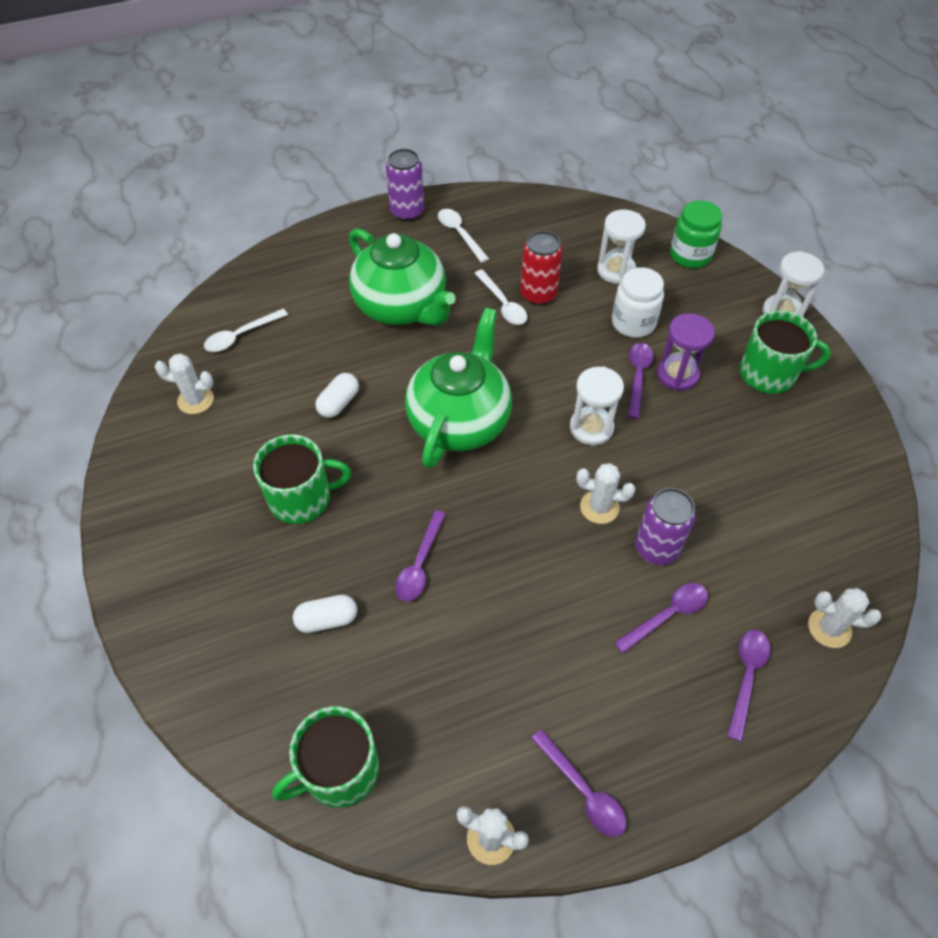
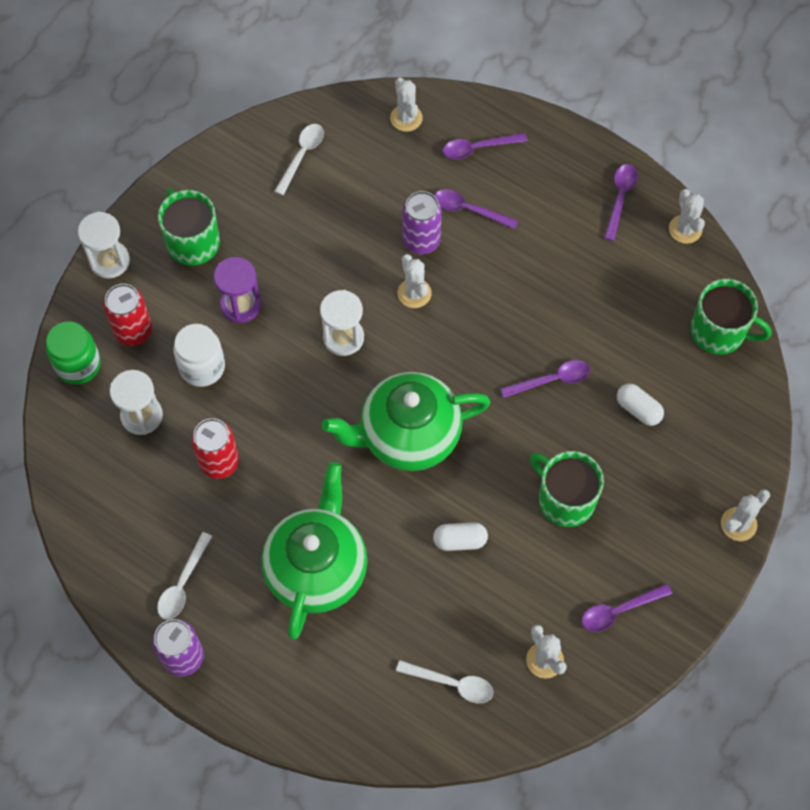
camera: 125 degrees left, 10 degrees up
white spoon [474,270,527,325] -> white spoon moved to [274,124,324,195]
purple spoon [628,343,654,419] -> purple spoon moved to [582,584,672,632]
none -> red can [104,284,152,346]
none -> white cactus [721,489,770,541]

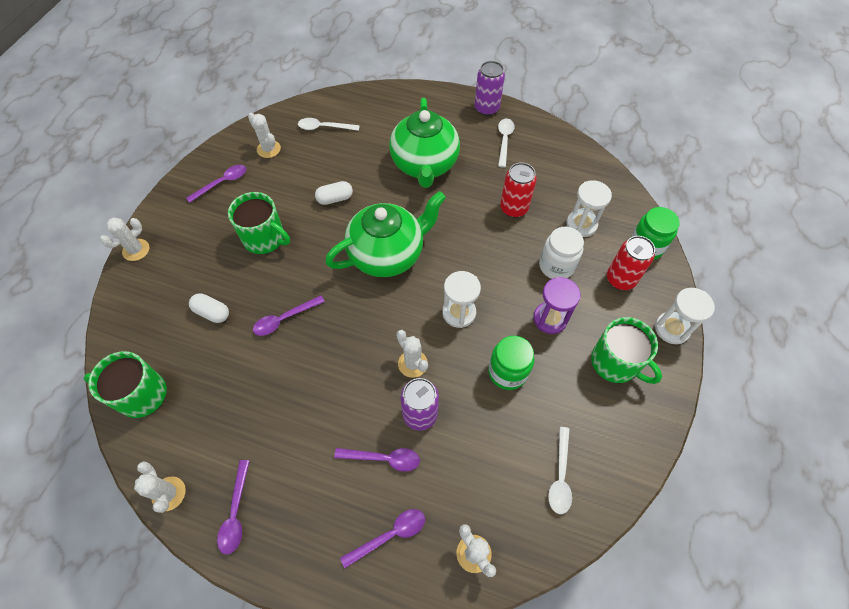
camera: 165 degrees right, 5 degrees down
none -> green jar [488,336,534,390]

